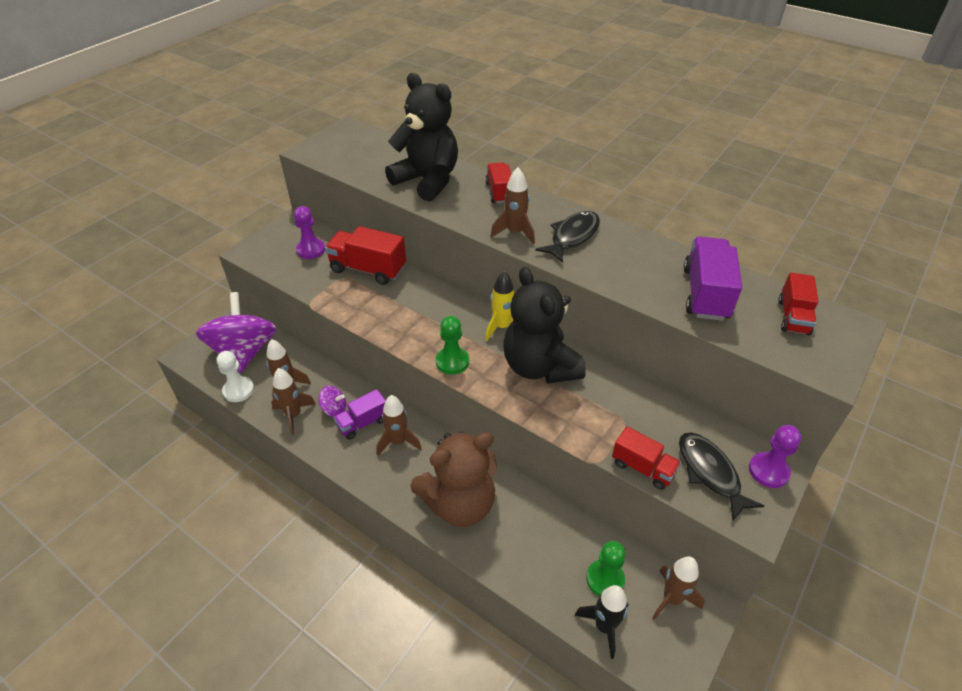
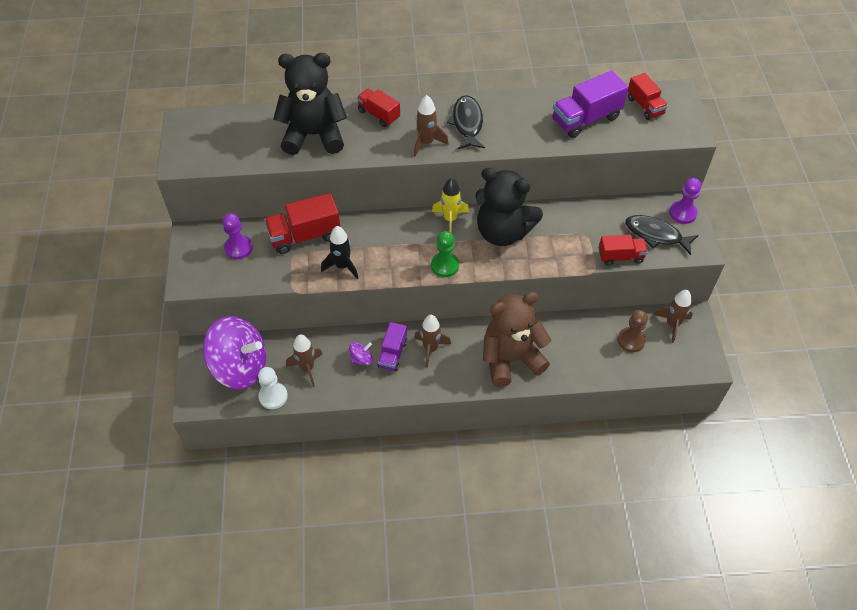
camera: 40 degrees left, 10 degrees up
purple spinning top [196,292,277,373] -> purple spinning top turned 150 degrees clockwise [203,316,266,389]
brown rocket [271,368,316,435] -> none
brown teddy bear [410,432,497,527] -> brown teddy bear turned 135 degrees counterclockwise [483,292,551,387]
black rocket [575,585,628,659] -> black rocket moved to [321,226,358,279]
green pawn [586,541,625,596] -> brown pawn [618,310,648,352]
purple truck [684,237,742,321] -> purple truck turned 90 degrees counterclockwise [553,70,629,138]

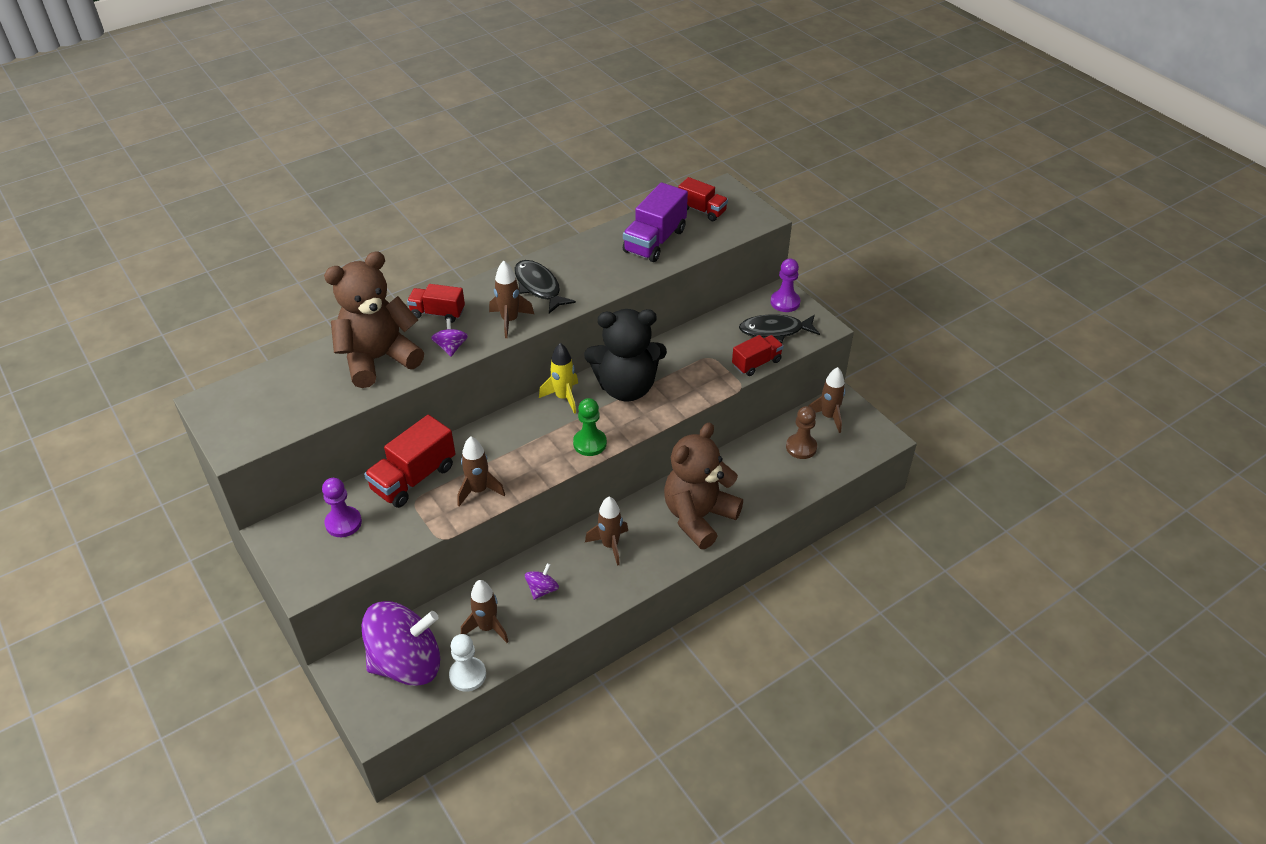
camera: 30 degrees left, 10 degrees down
black teddy bear [273,53,347,155] -> brown teddy bear [324,251,424,388]
black rocket [321,226,358,279] -> brown rocket [457,436,505,506]
purple truck [378,322,407,371] -> none
none -> purple spinning top [431,319,468,357]

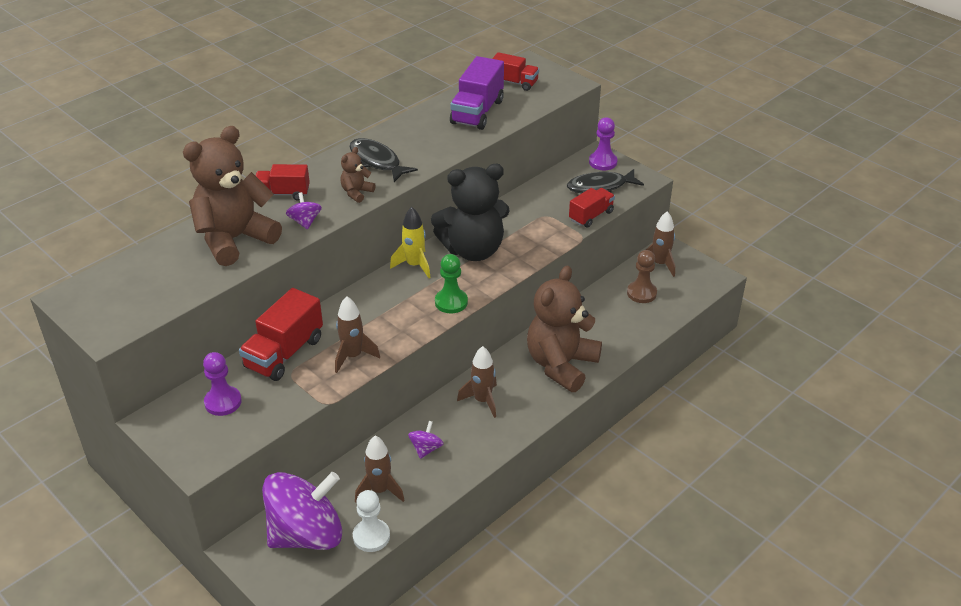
camera: 10 degrees left, 5 degrees down
brown rocket [489,261,534,338] -> brown teddy bear [340,147,376,203]

